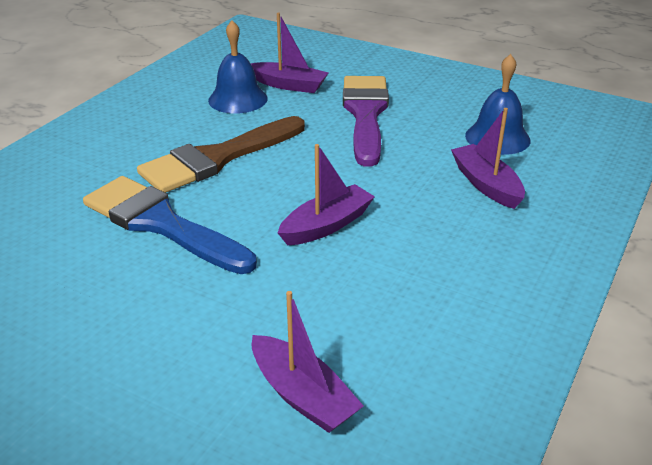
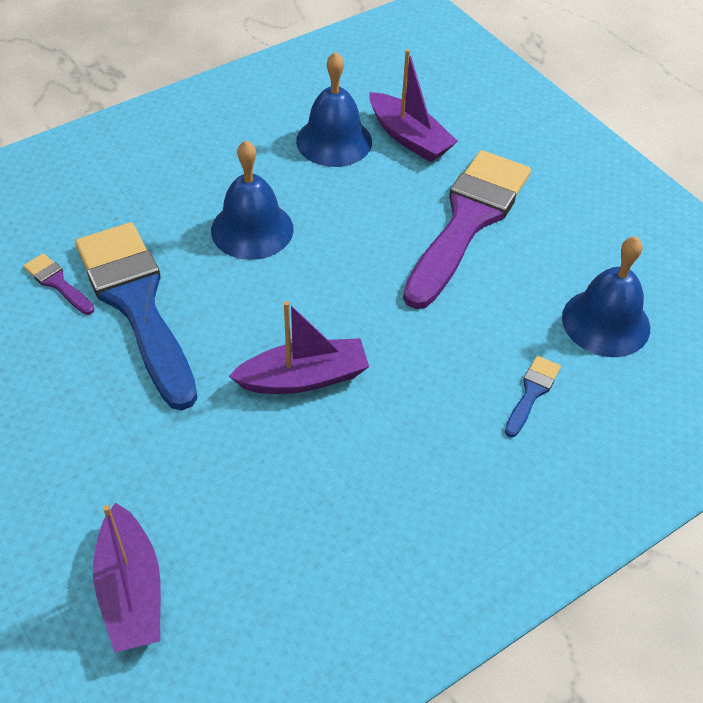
camera: 25 degrees right, 15 degrees up
brown brush [137,116,305,193] -> blue bell [211,140,294,260]
purple boat [451,108,525,209] -> blue brush [505,356,561,437]
none -> purple brush [23,253,95,315]

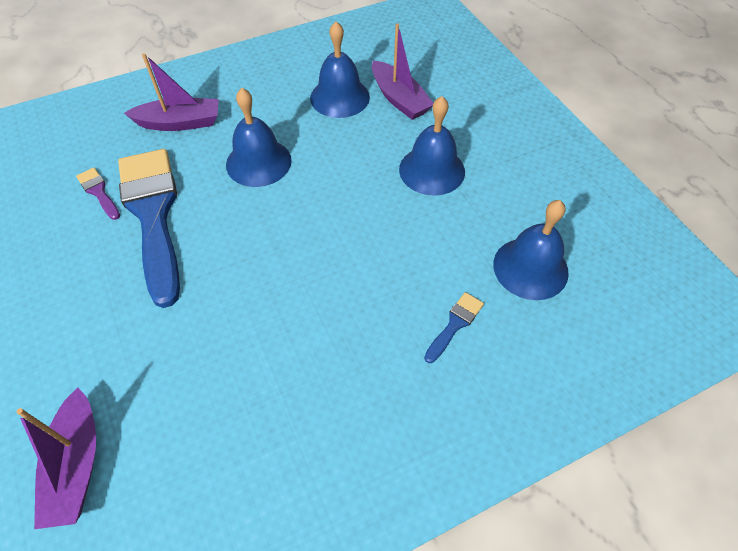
camera: 10 degrees right, 5 degrees up
purple boat [229,301,369,394] -> purple boat moved to [124,53,219,131]
purple brush [403,150,531,309] -> blue bell [399,96,465,196]

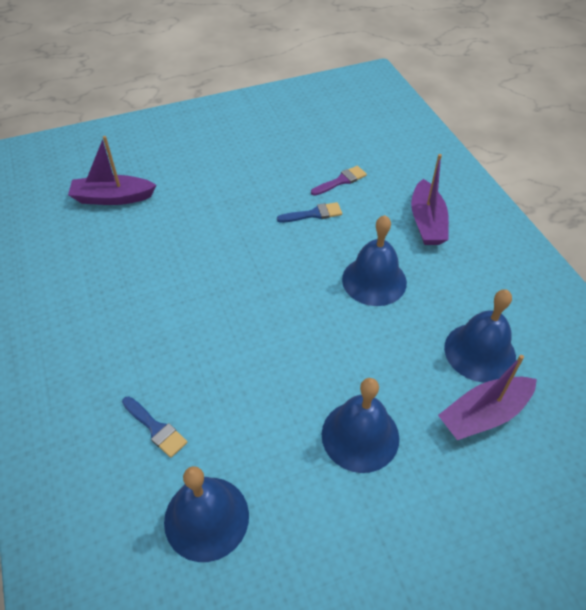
camera: 95 degrees right, 5 degrees down
blue brush [118,149,180,308] -> blue brush [277,202,342,223], size x0.40

